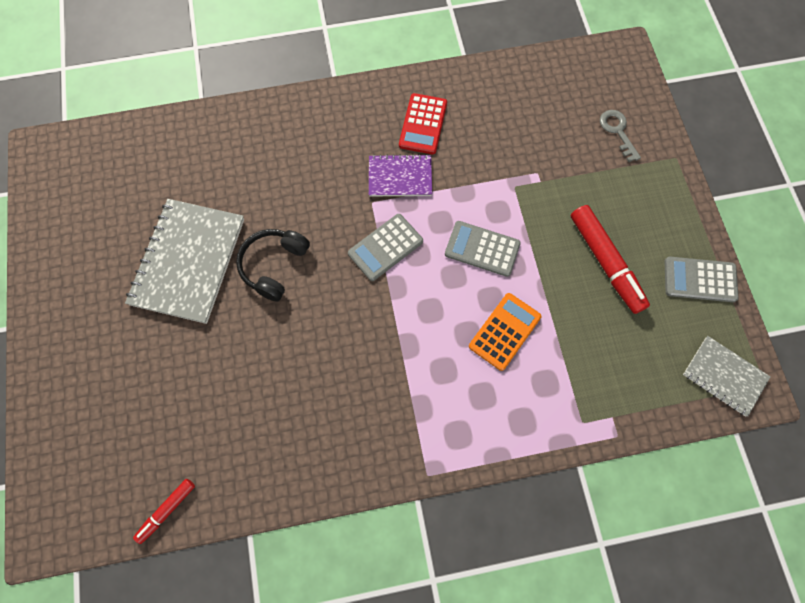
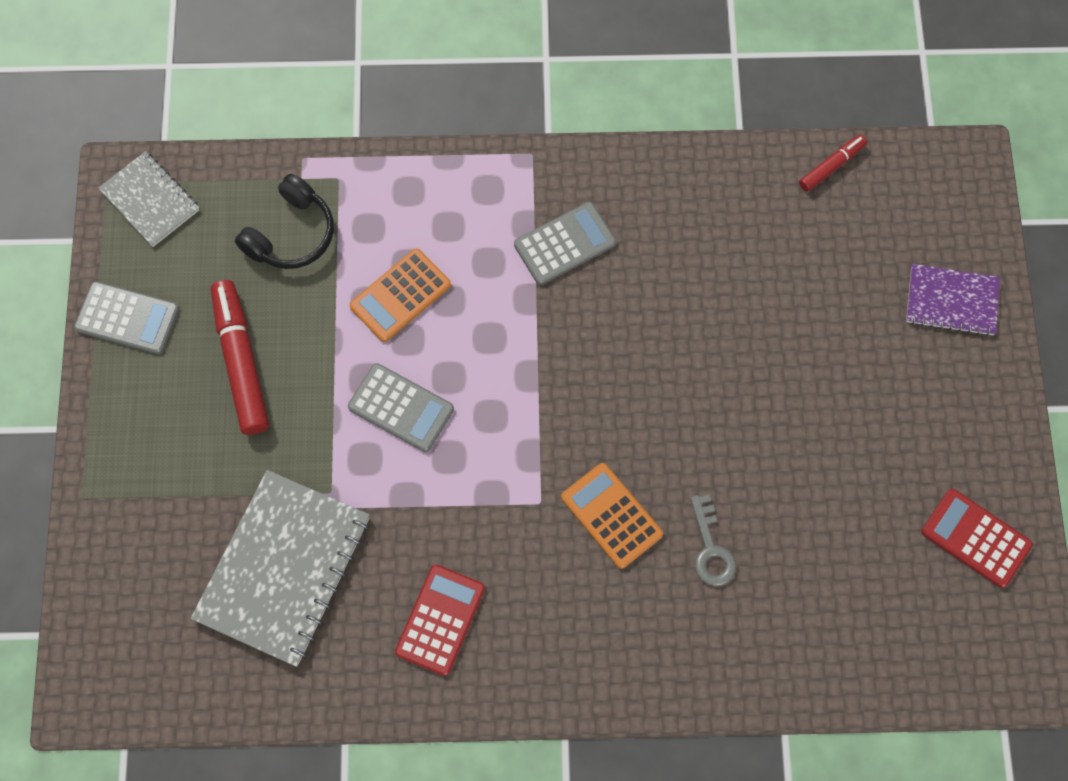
camera: 170 degrees left, 0 degrees up
grey notebook [125,199,244,324] -> grey notebook moved to [191,470,370,667]
black headphones [236,229,310,302] -> black headphones moved to [235,174,334,269]
grey calculator [348,214,423,281] -> grey calculator moved to [514,202,616,285]
purple notebook [369,154,432,196] -> purple notebook moved to [906,264,1000,336]
grey key [600,110,641,162] -> grey key moved to [691,494,736,586]
none -> orange calculator [561,463,663,569]
none -> red calculator [921,489,1033,588]

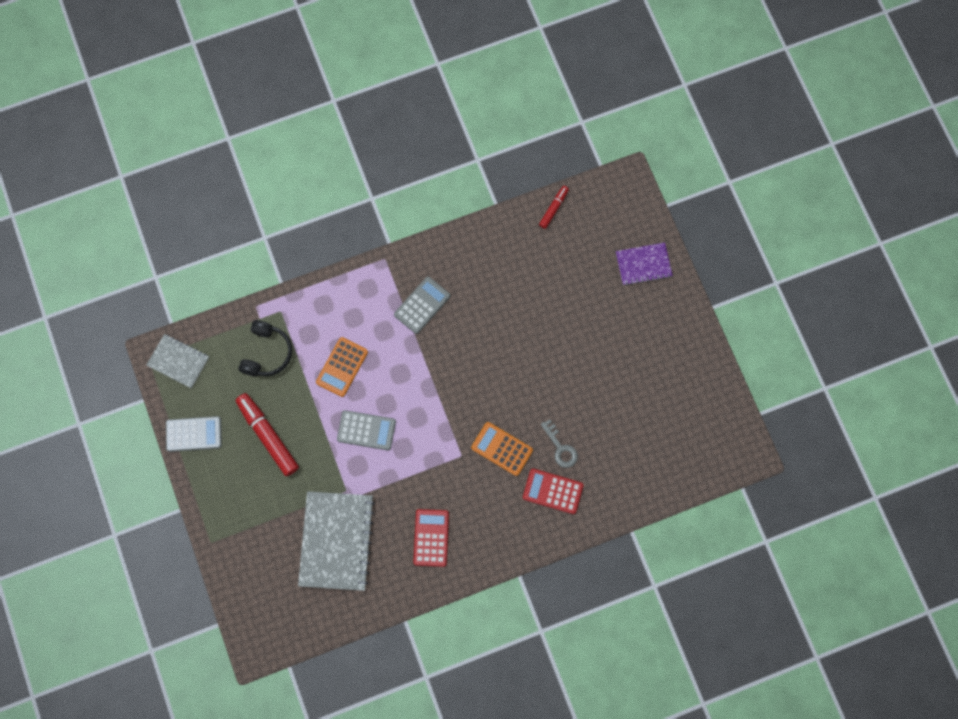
camera: 20 degrees left, 5 degrees up
red calculator [921,489,1033,588] -> red calculator moved to [523,469,583,514]

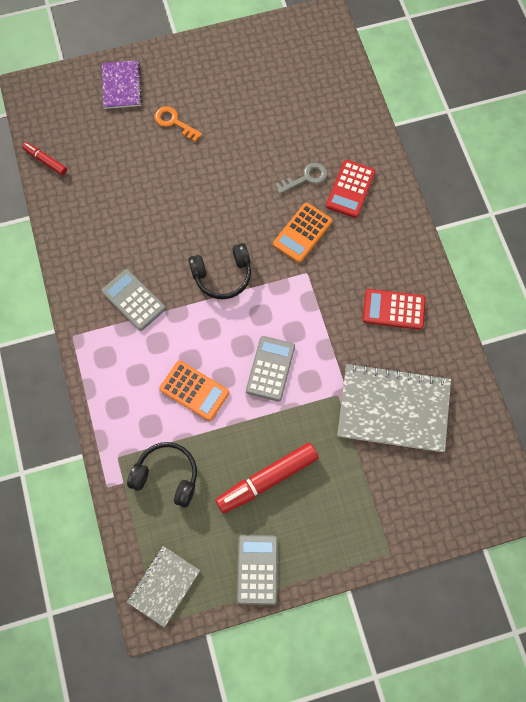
camera: 85 degrees left, 5 degrees down
none -> orange key [155,106,202,142]
none -> black headphones [188,243,251,299]

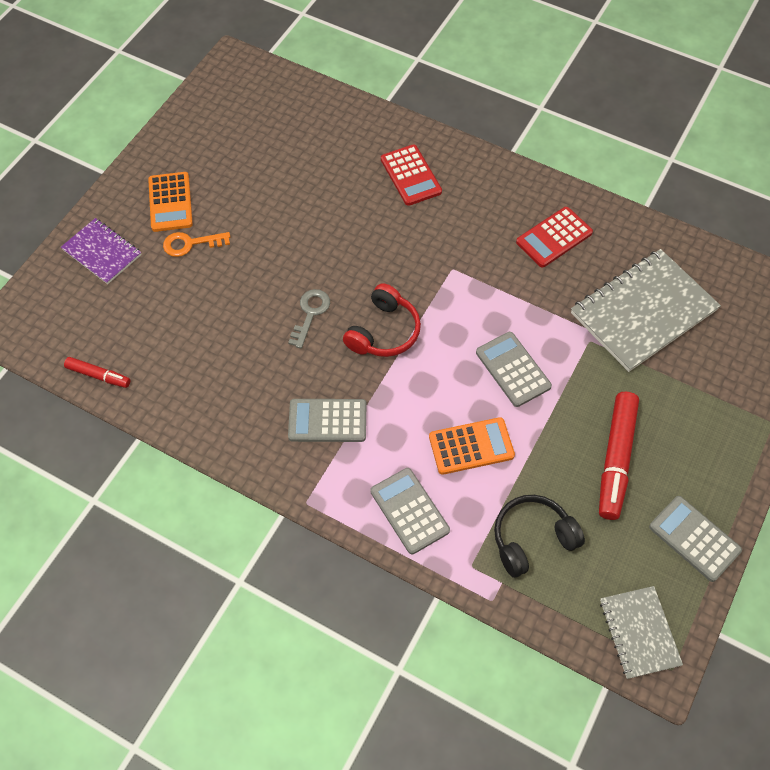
camera: 45 degrees left, 10 degrees down
red marker [22,142,67,175] -> red marker turned 150 degrees counterclockwise [64,357,131,388]
black headphones [188,243,251,299] -> red headphones [343,283,421,357]
orange calculator [273,203,332,263] -> orange calculator moved to [148,172,193,232]
grey key [275,163,327,194] -> grey key moved to [288,289,330,348]
none -> grey calculator [370,468,450,554]

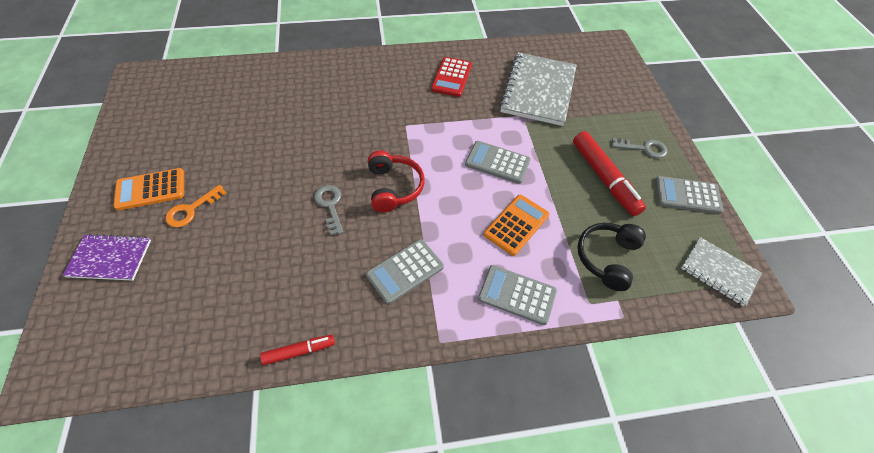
camera: 40 degrees left, 5 degrees down
red marker [64,357,131,388] -> red marker moved to [260,335,335,365]
orange calculator [148,172,193,232] -> orange calculator turned 120 degrees clockwise [113,168,184,210]
red calculator [381,144,442,206] -> none
none -> grey key [612,138,667,158]

